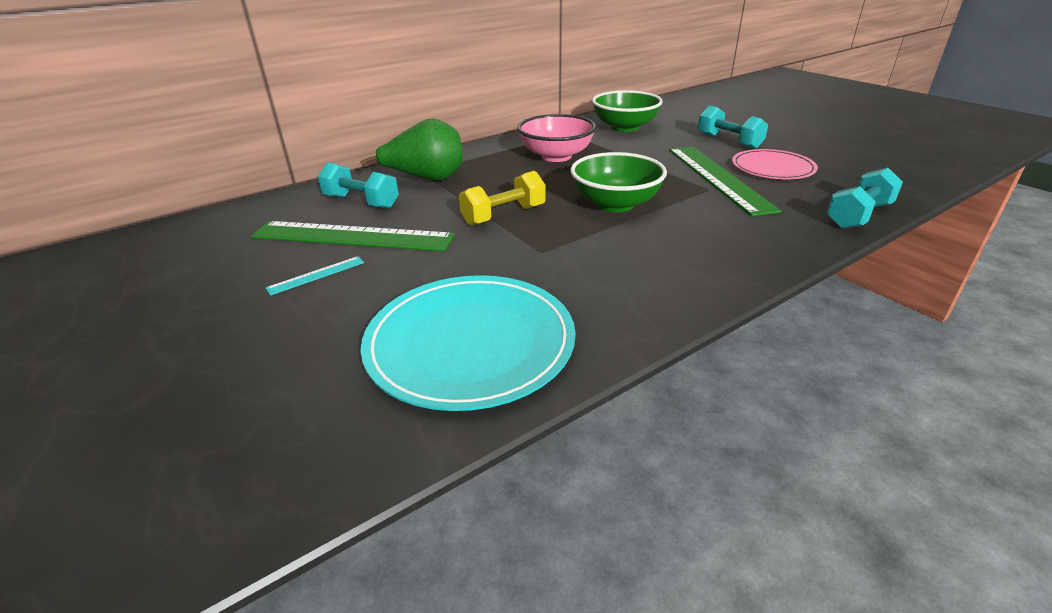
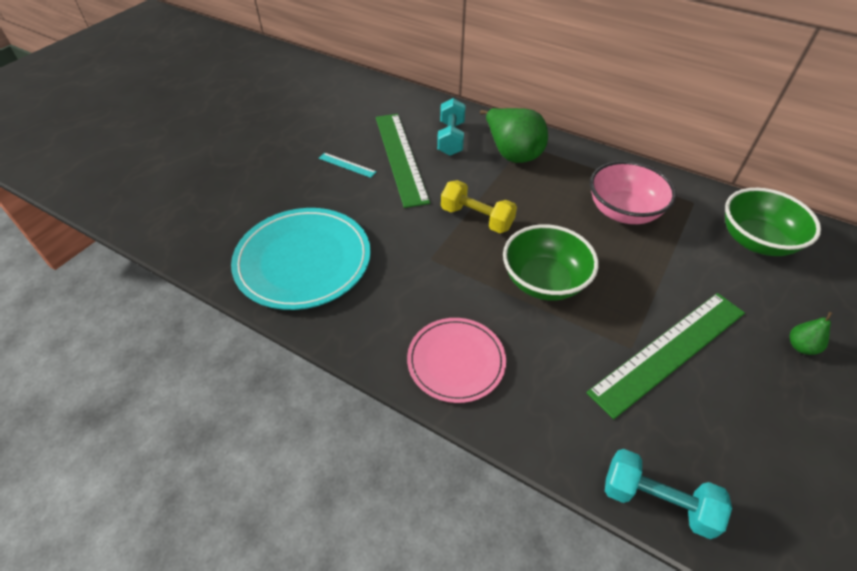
camera: 65 degrees right, 15 degrees up
turquoise dumbbell [698,105,768,149] -> green pear [790,312,832,355]
pink plate [732,149,818,179] -> pink plate moved to [407,318,506,403]

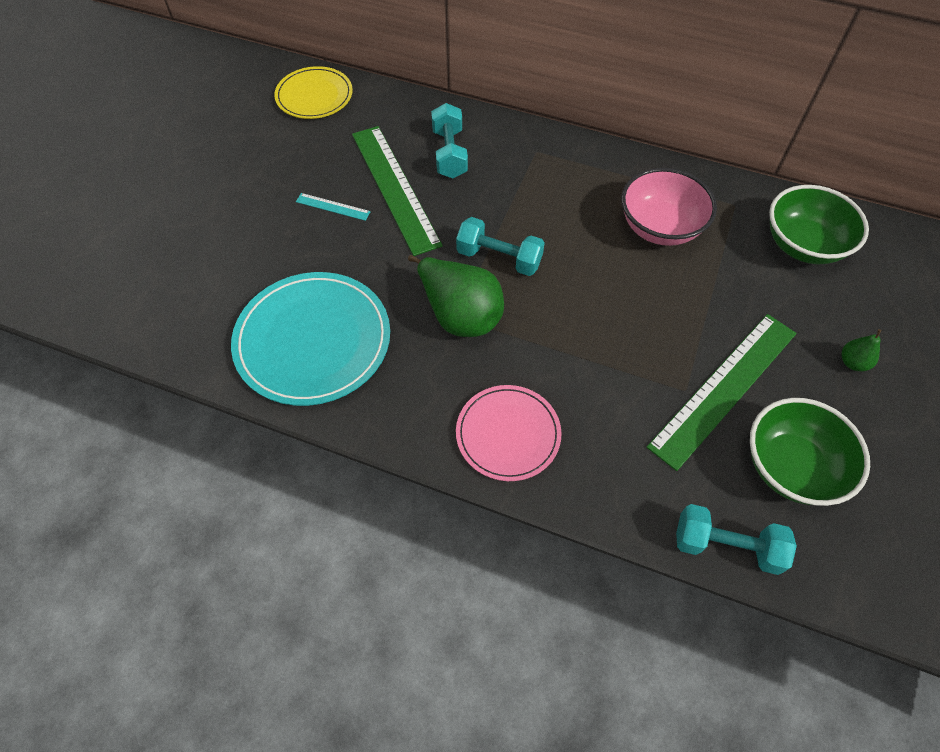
camera: 10 degrees left, 10 degrees up
yellow dumbbell [441,180,517,233] -> turquoise dumbbell [456,217,545,276]
green pear [480,108,548,163] -> green pear moved to [408,255,504,337]
green bowl [503,224,599,301] -> green bowl moved to [750,398,870,506]
none -> yellow plate [274,66,353,119]

